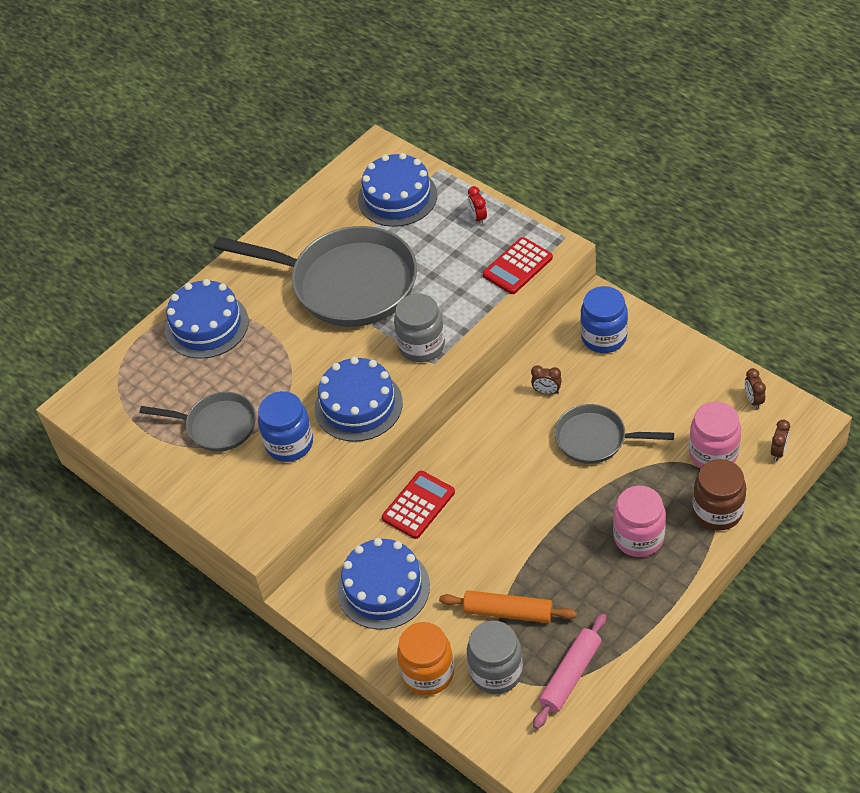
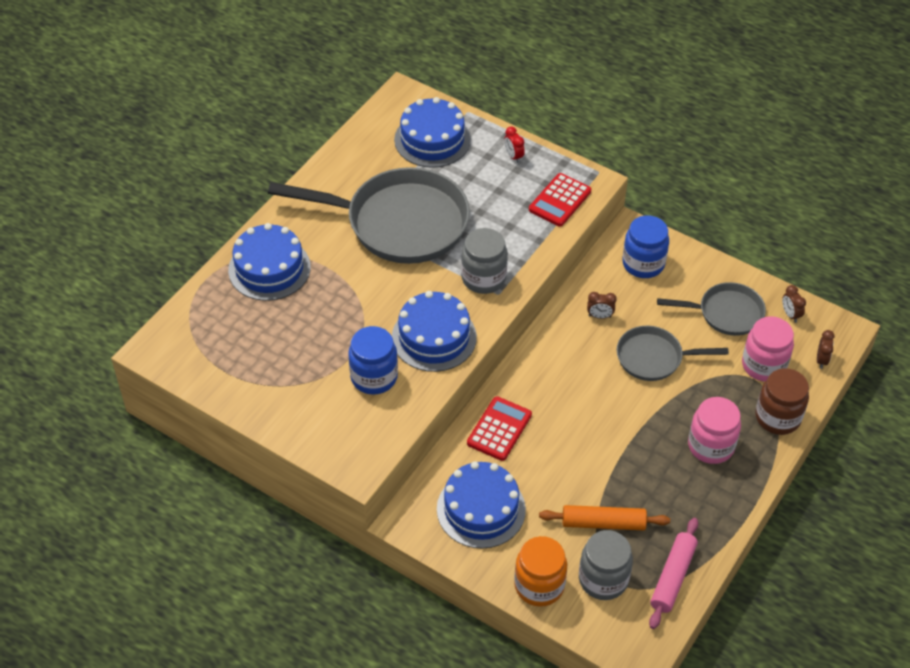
camera: 15 degrees left, 0 degrees up
grey pan [139,392,256,452] -> grey pan moved to [657,282,766,336]

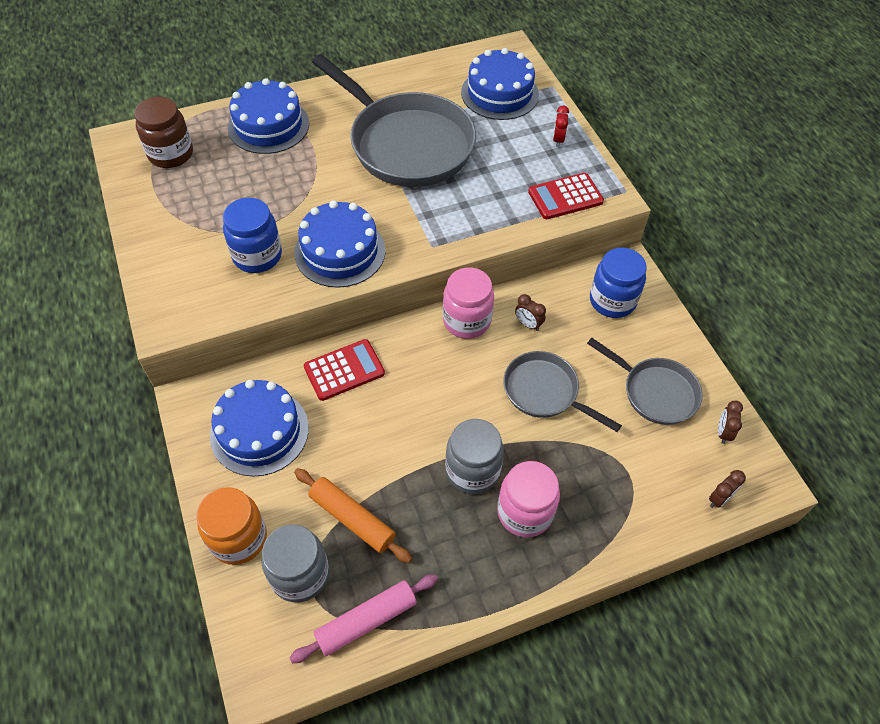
camera: 35 degrees right, 5 degrees up
grey jar [461,228,508,294] -> grey jar moved to [445,419,504,494]
pink jar [742,316,794,382] -> pink jar moved to [443,267,494,339]
brown jar [755,368,809,435] -> brown jar moved to [134,97,193,168]

